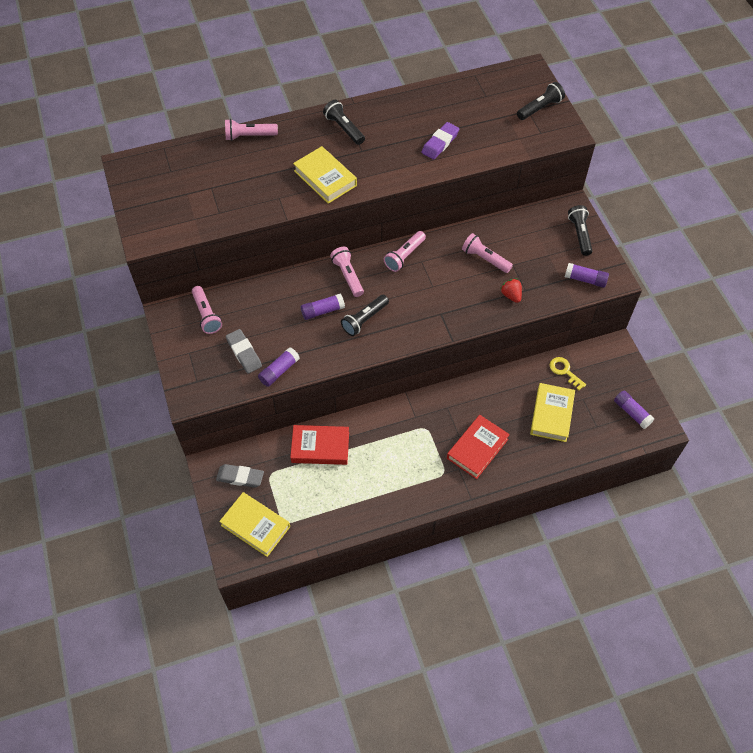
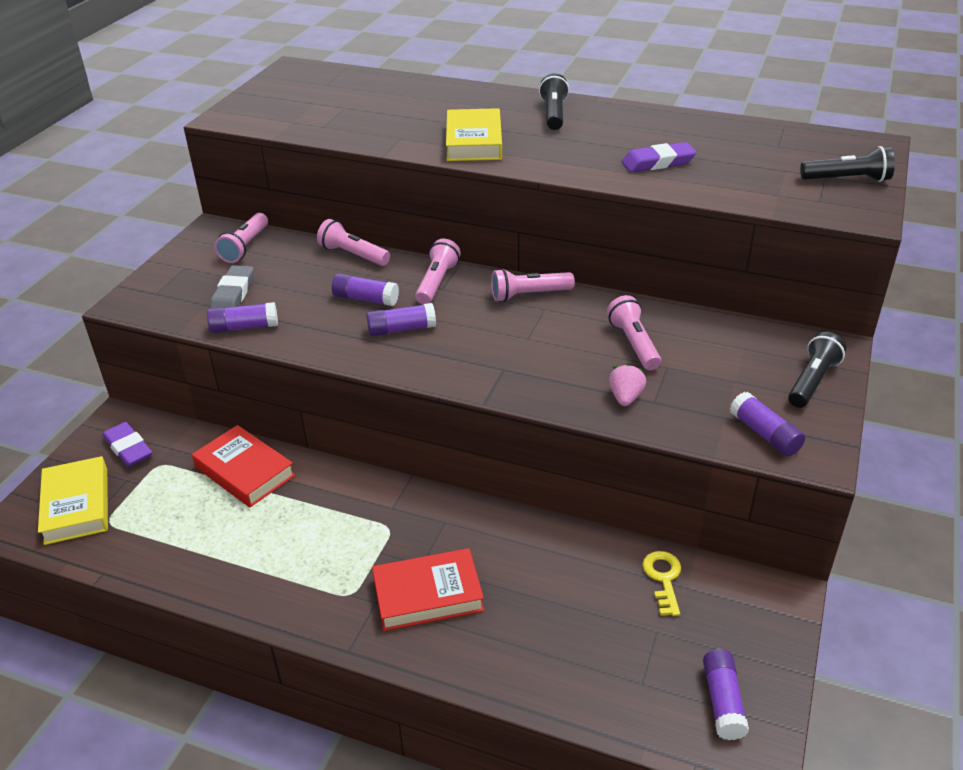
camera: 40 degrees right, 20 degrees down
grey eraser [216,464,264,488] -> purple eraser [102,422,152,467]
pink flashlight [225,119,278,141] -> pink flashlight moved to [317,219,390,266]
black flashlight [341,295,389,336] -> purple glue stick [366,303,436,336]
red strawberry [500,278,522,303] -> pink strawberry [609,363,646,406]
yellow book [530,383,575,442] -> none

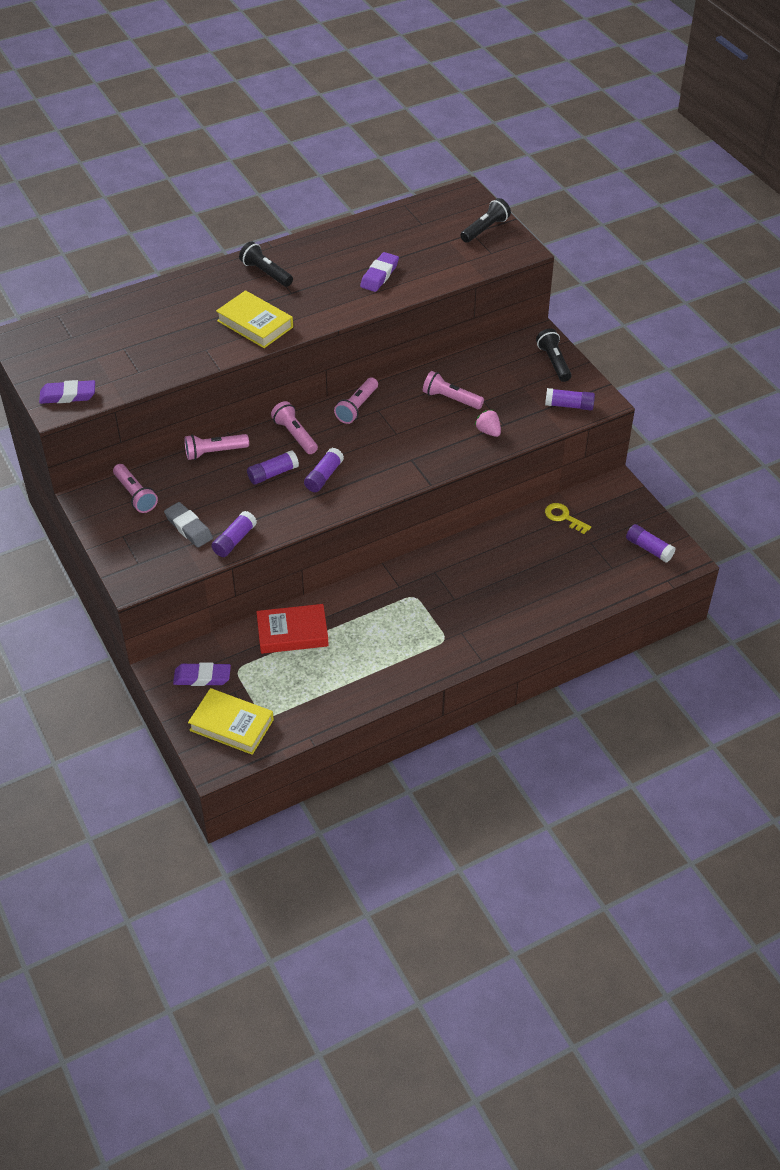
camera: 50 degrees left, 10 degrees up
red book [372,548,484,631] -> none
none -> purple eraser [39,380,95,404]

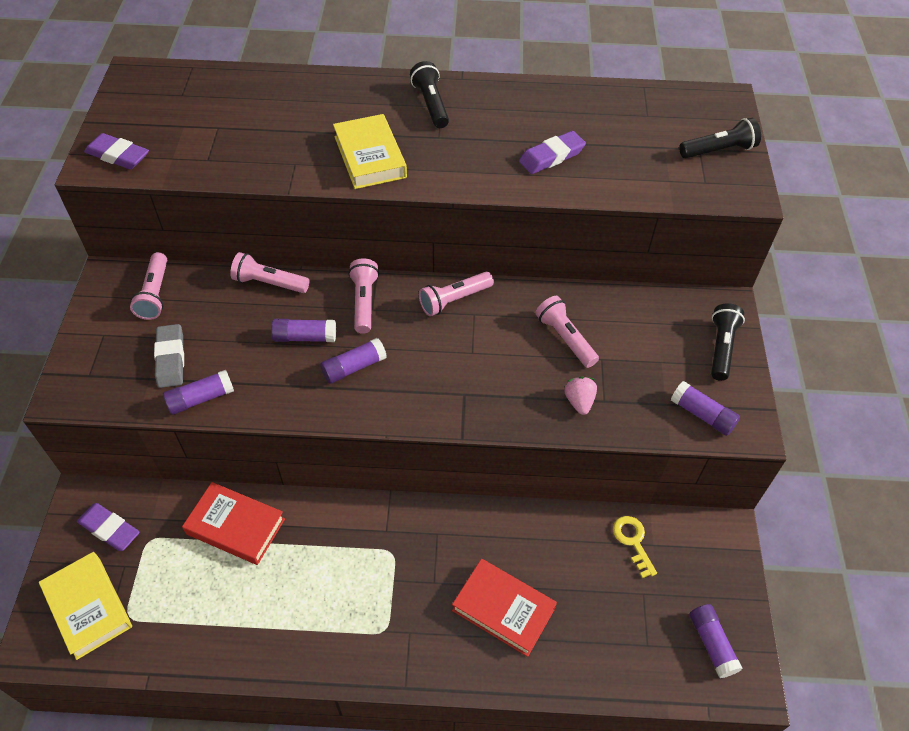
camera: 30 degrees right, 5 degrees up
none -> red book [452,559,557,657]

